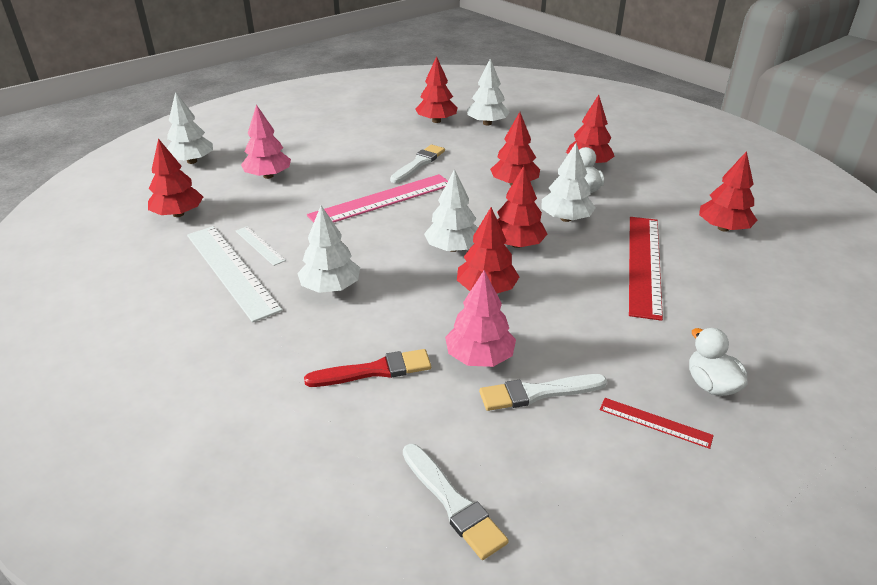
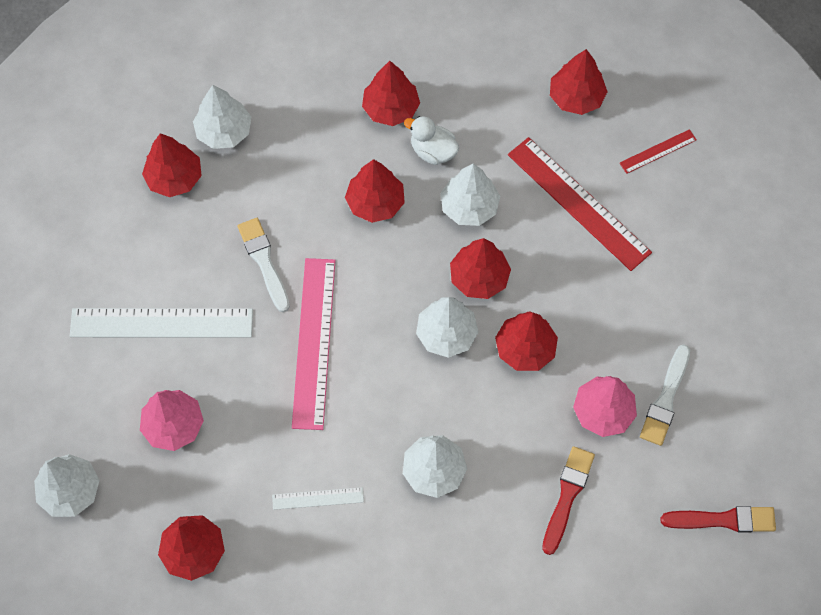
camera: 55 degrees left, 30 degrees up
white ruler [187,226,283,323] -> white ruler moved to [70,308,253,338]
white brush [403,444,509,560] -> red brush [660,506,776,532]
red ruler [600,398,714,449] -> red ruler moved to [620,129,697,174]
white duck [689,328,748,396] -> none

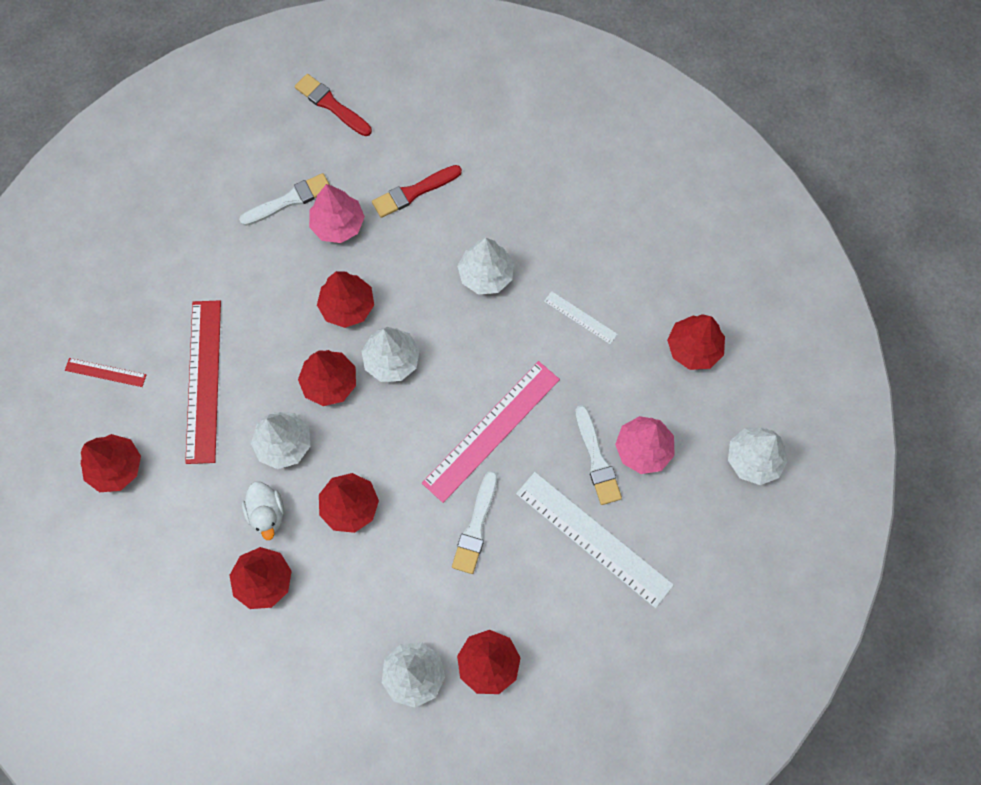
camera: 140 degrees left, 5 degrees up
none -> white brush [575,405,622,505]

